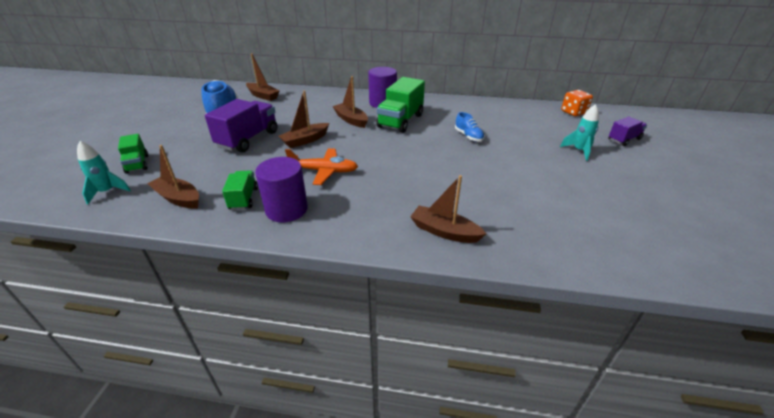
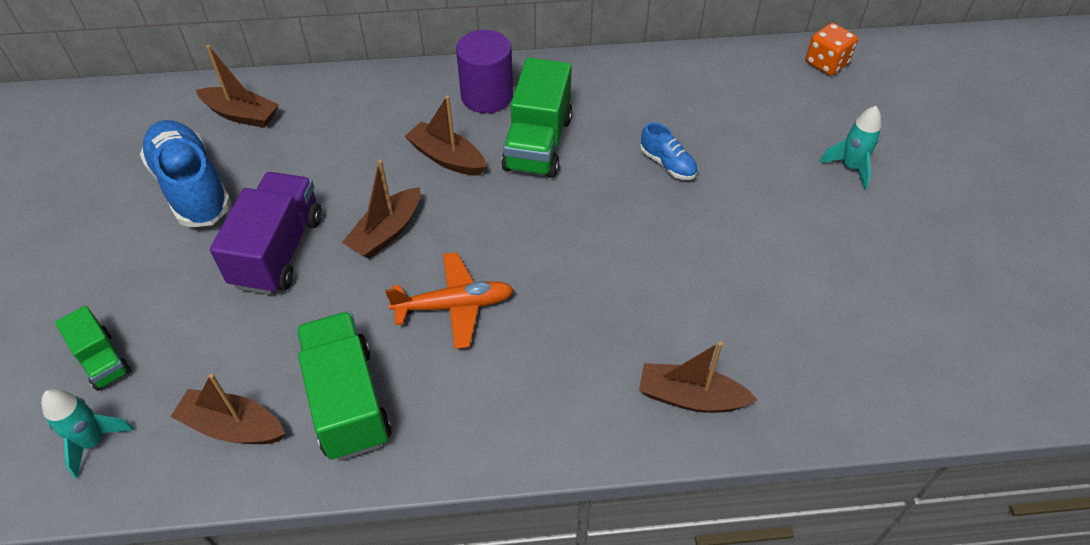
camera: 15 degrees left, 15 degrees up
green truck [222,170,258,210] -> green truck [296,311,392,460], size x1.76
purple cylinder [255,157,308,222] -> none
purple truck [609,116,647,146] -> none

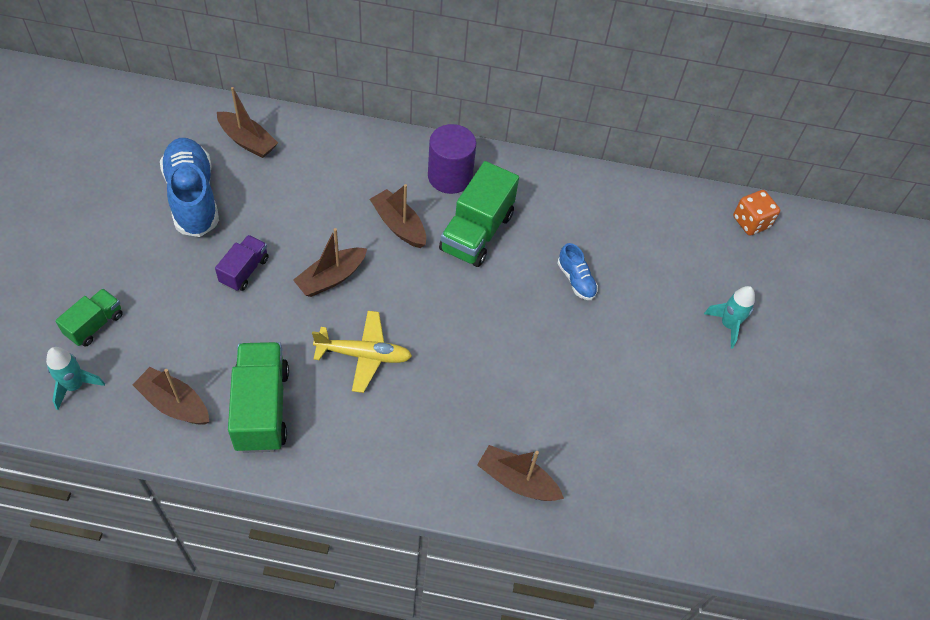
camera: 10 degrees right, 5 degrees up
green truck [55,306,132,391] -> green truck turned 120 degrees counterclockwise [55,289,123,346]
purple truck [210,172,322,295] -> purple truck [215,235,269,291], size x0.57
orange plane [385,252,514,349] -> yellow plane [312,311,412,393]

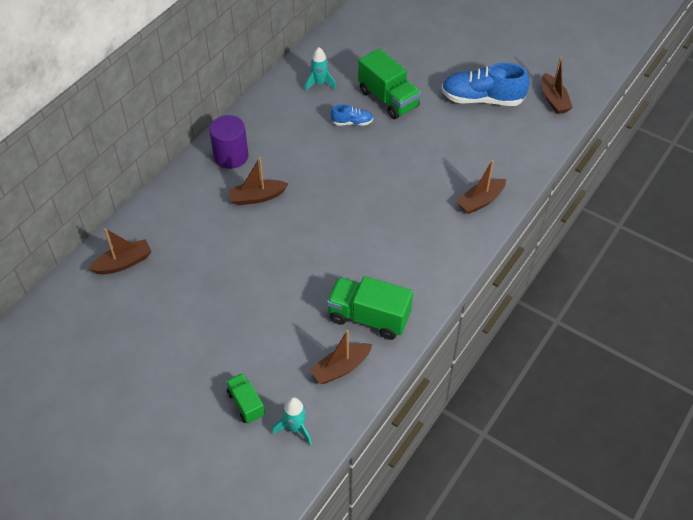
camera: 60 degrees left, 5 degrees down
blue shoe [160,138,219,237] -> blue shoe moved to [441,63,530,106]
purple truck [215,235,269,291] -> none
brown boat [293,228,367,297] -> brown boat moved to [542,56,573,114]
yellow plane [312,311,412,393] -> none
green truck [439,161,519,267] -> green truck moved to [358,48,421,119]
turquoise rocket [704,286,755,349] -> turquoise rocket moved to [305,47,336,92]
orange dice [733,190,780,236] -> none

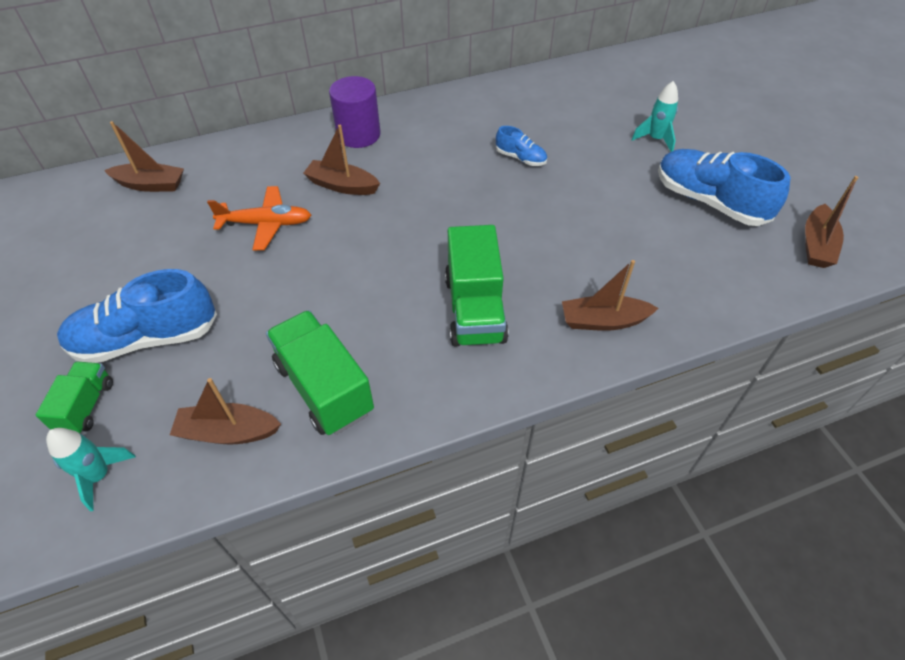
camera: 35 degrees right, 0 degrees up
turquoise rocket [305,47,336,92] -> turquoise rocket moved to [631,81,678,152]
green truck [358,48,421,119] -> green truck moved to [445,225,509,347]
none -> blue shoe [57,269,217,363]
none -> orange plane [207,186,311,250]

